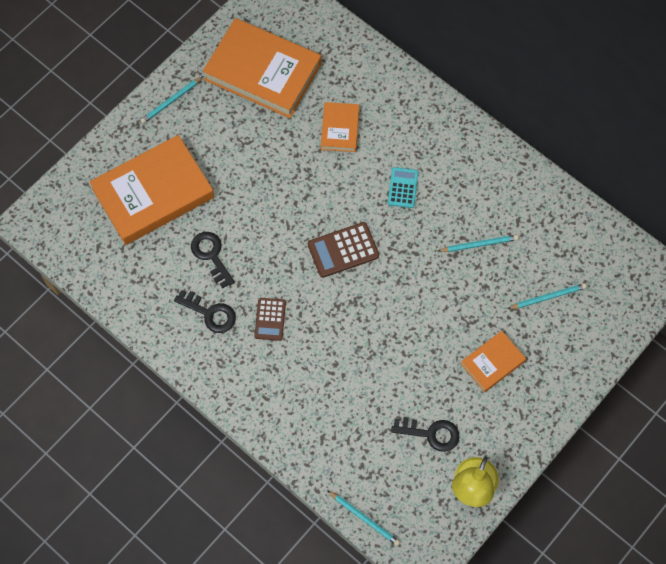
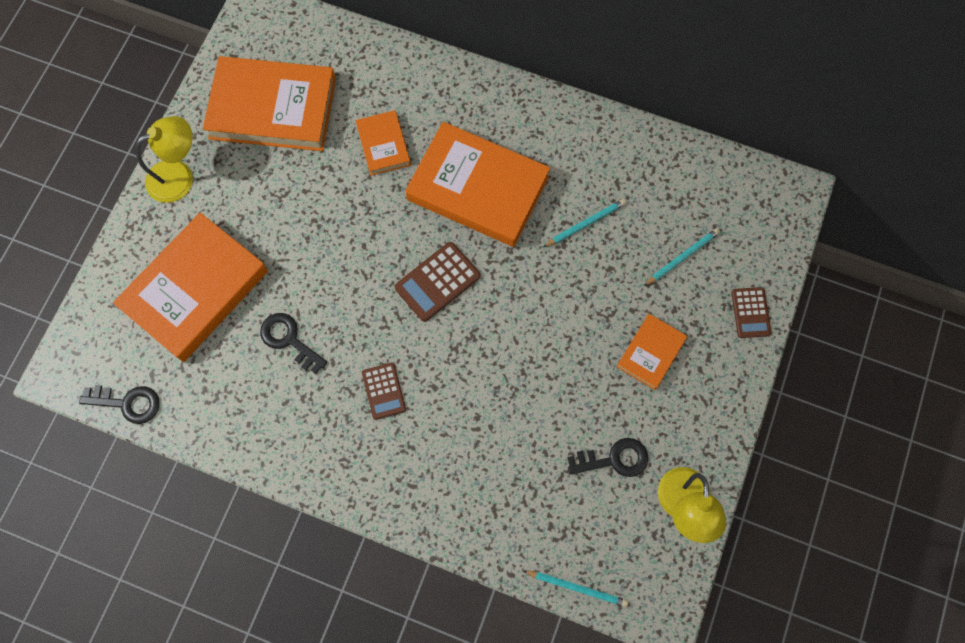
camera: 20 degrees left, 5 degrees up
turquoise pencil [140,76,203,124] -> yellow lamp [136,116,193,203]
black key [174,290,236,333] -> black key moved to [79,385,160,424]
turquoise calculator [388,167,418,208] -> orange book [405,122,550,247]
none -> brown calculator [731,287,772,338]

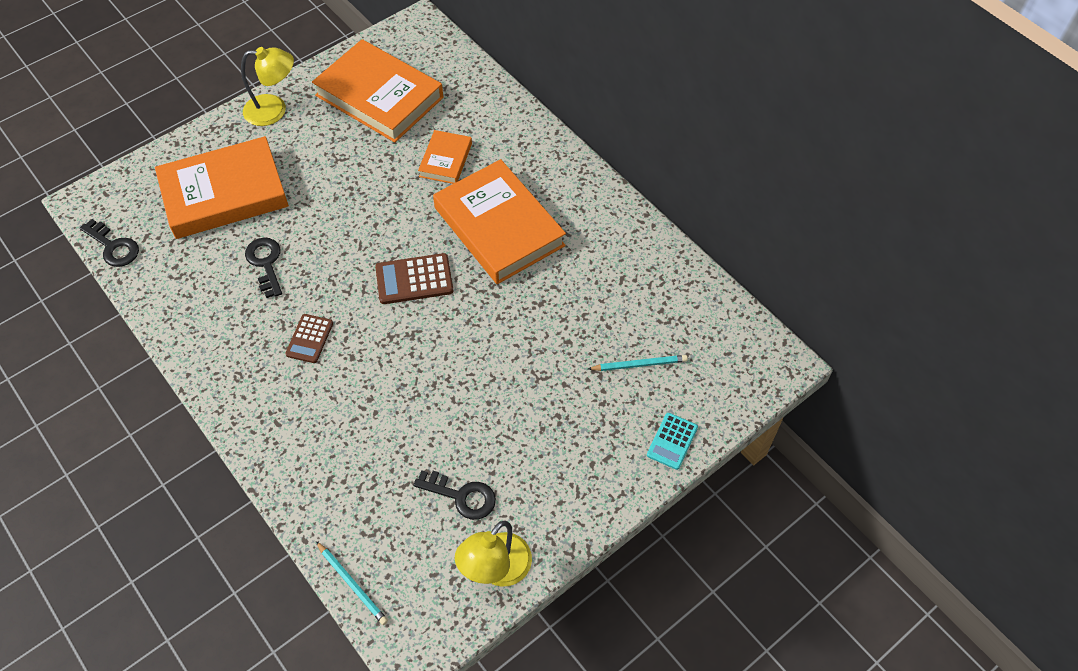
camera: 30 degrees right, 15 degrees down
turquoise pencil [543,199,626,247] -> none
orange book [616,314,687,390] -> none
brown calculator [731,287,772,338] -> turquoise calculator [647,413,698,470]

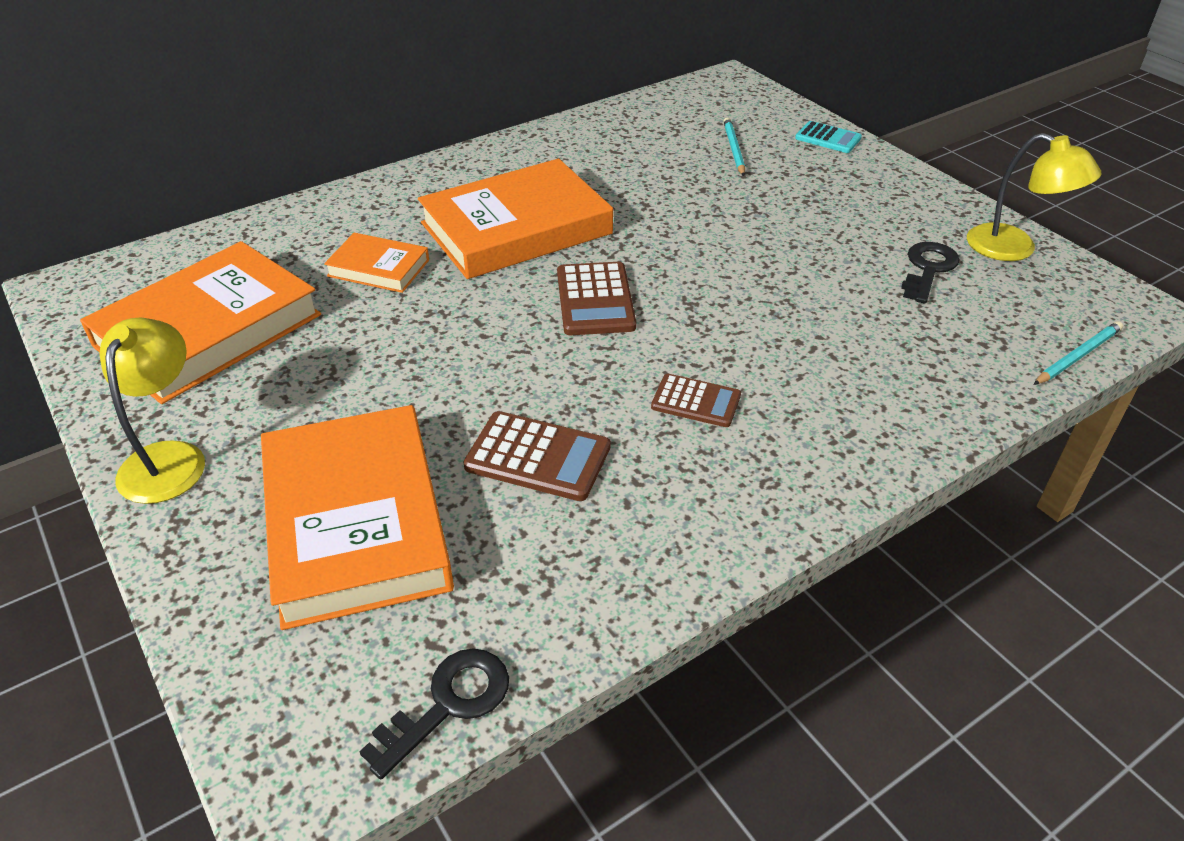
camera: 85 degrees left, 15 degrees down
black key [245,238,282,298] -> brown calculator [464,411,611,501]

